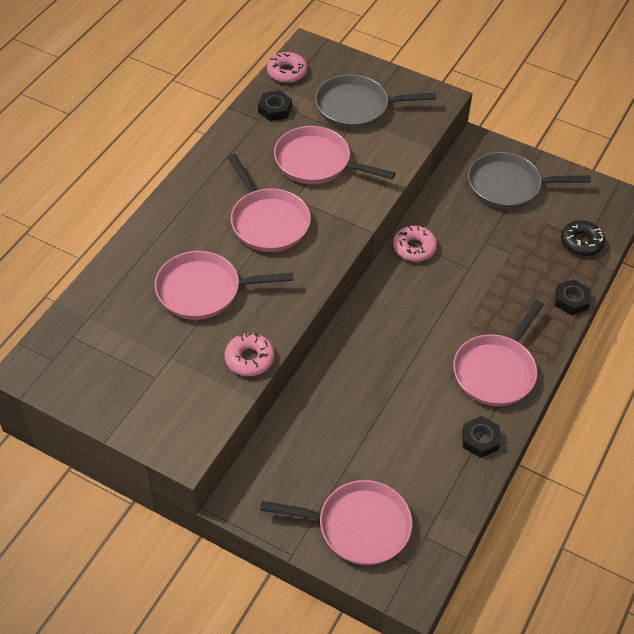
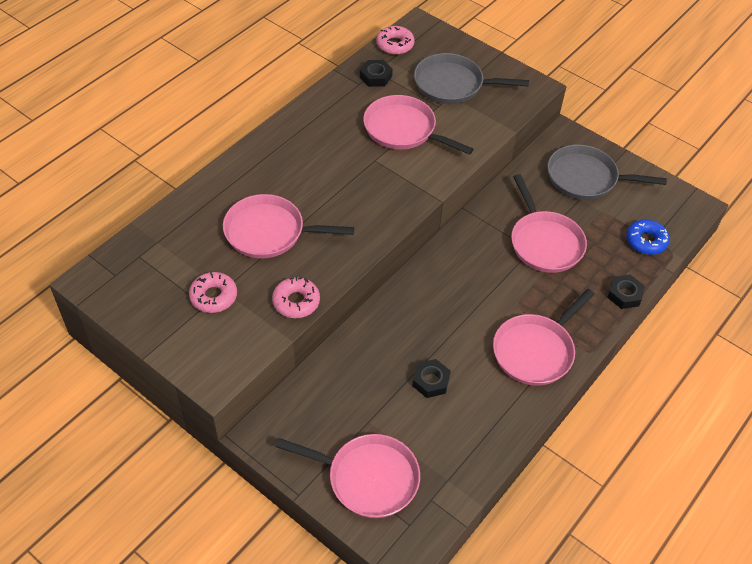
camera: 10 degrees right, 0 degrees up
pink pan [228,154,311,252] -> pink pan moved to [511,174,587,273]
pink donut [393,225,437,262] -> pink donut moved to [189,271,237,313]
black nut [462,416,501,458] -> black nut moved to [412,359,451,398]
black donut [561,220,605,256] -> blue donut [626,219,670,255]

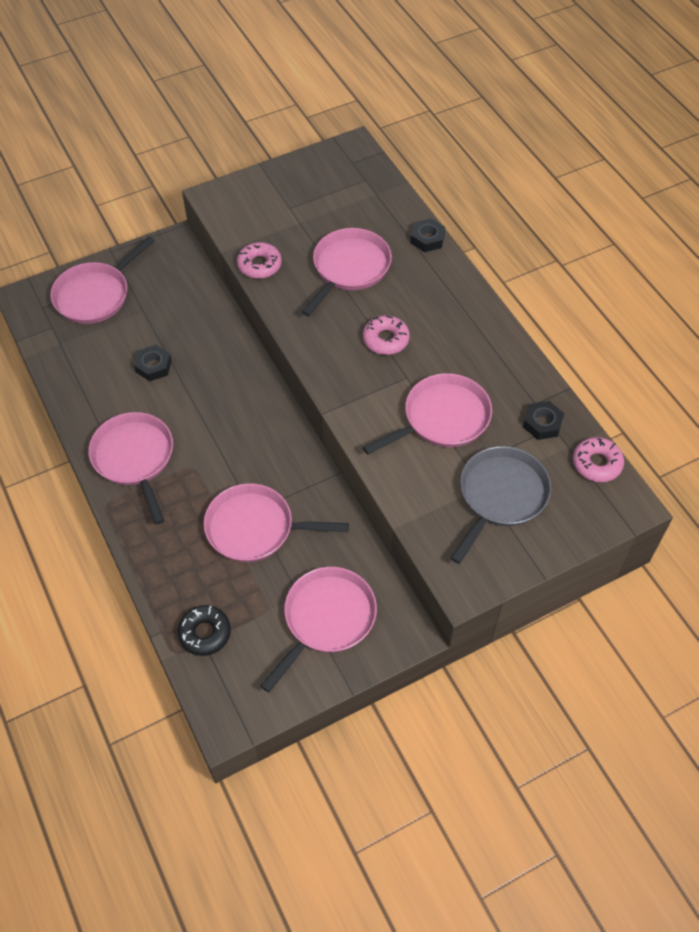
camera: 115 degrees right, 5 degrees up
pink donut [189,271,237,313] -> pink donut moved to [363,315,410,355]
grey pan [548,145,667,200] -> pink pan [261,567,377,693]
black nut [607,275,645,309] -> black nut moved to [411,218,445,252]
blue donut [626,219,670,255] -> black donut [177,605,231,656]

